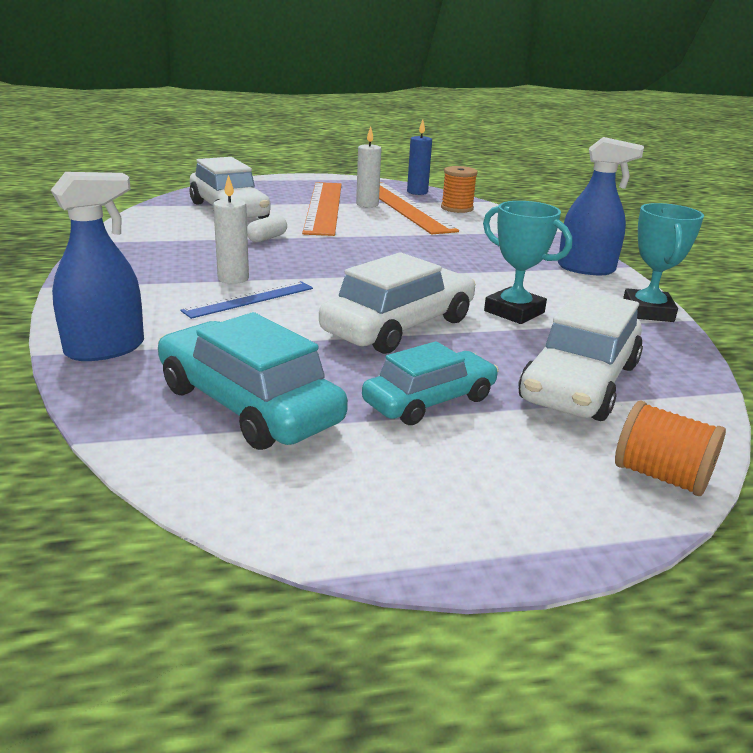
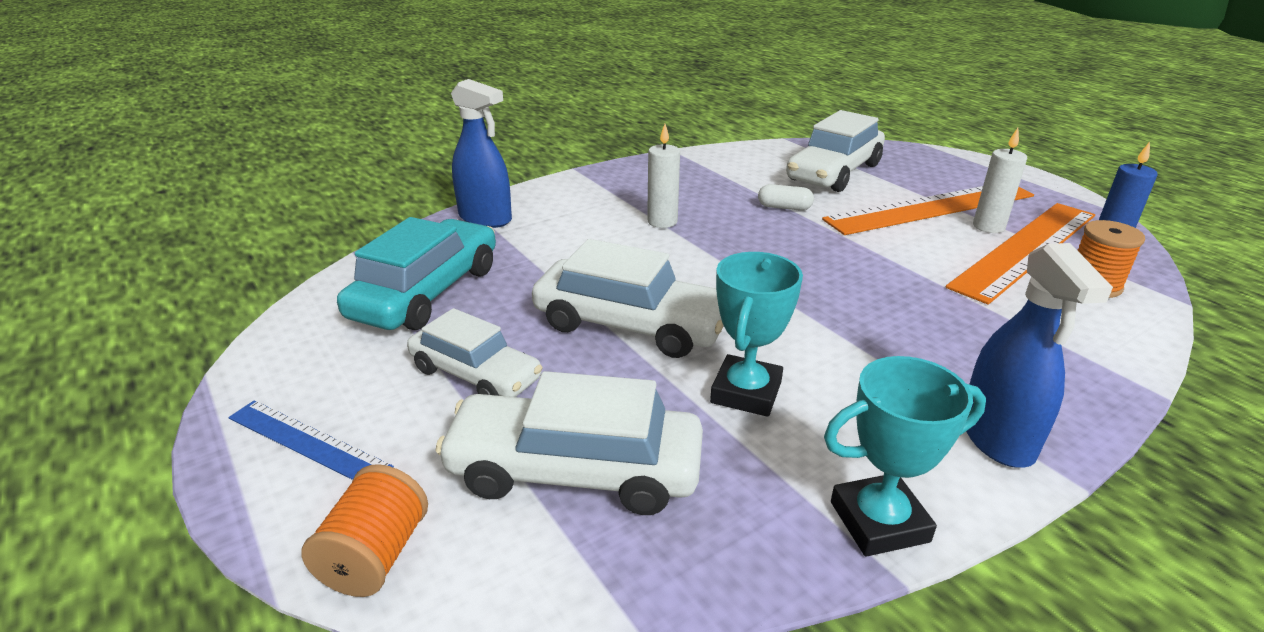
camera: 70 degrees right, 5 degrees up
blue ruler [180,281,313,319] -> blue ruler moved to [229,401,394,480]
turquoise car [362,341,499,425] -> white car [407,308,542,397]

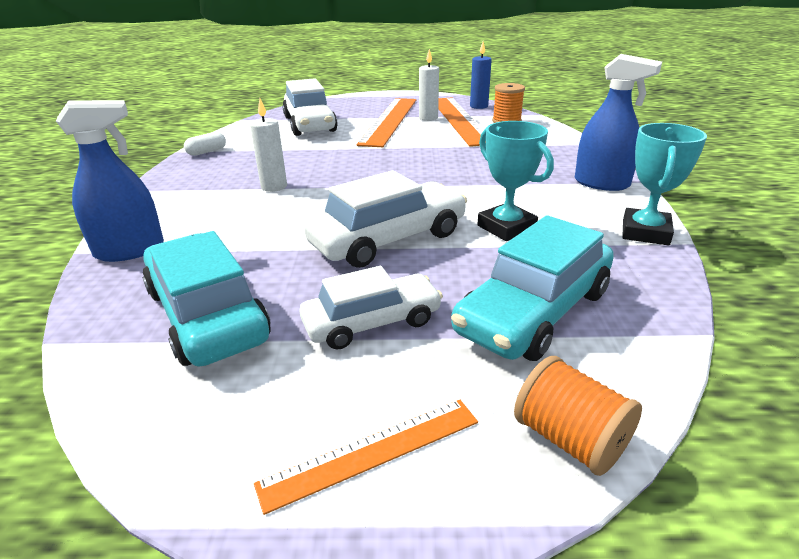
camera: 55 degrees left, 0 degrees up
blue ruler [229,401,394,480] -> orange ruler [254,400,478,515]
white car [435,371,703,515] -> turquoise car [451,215,614,361]
white capsule [758,184,814,211] -> white capsule moved to [184,132,226,156]

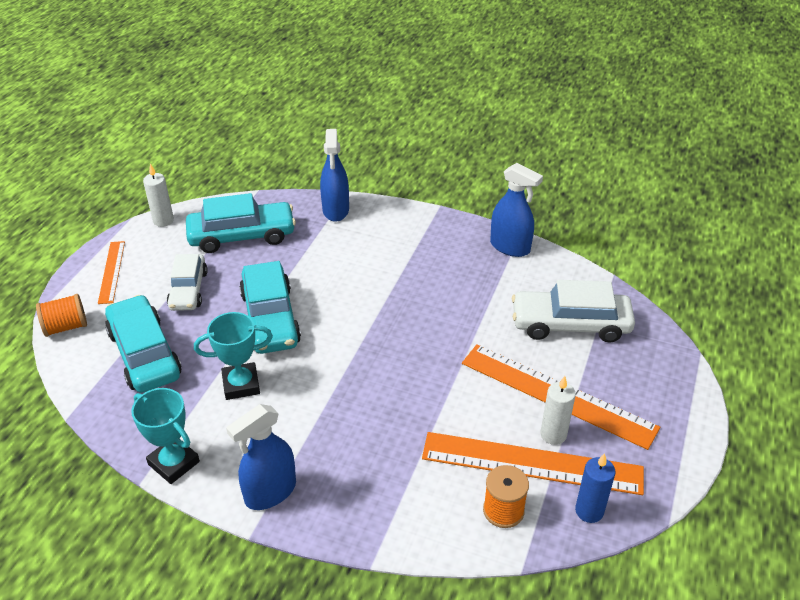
camera: 110 degrees right, 10 degrees up
white capsule [184,132,226,156] -> blue spray bottle [490,163,543,257]
white candle [250,99,287,192] -> white candle moved to [143,164,174,227]
white car [304,170,467,268] -> turquoise car [239,261,301,354]

